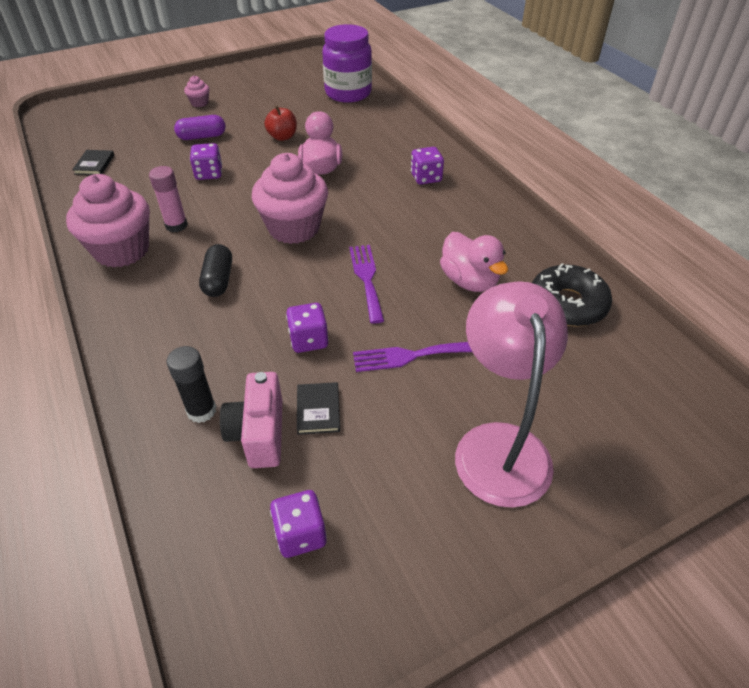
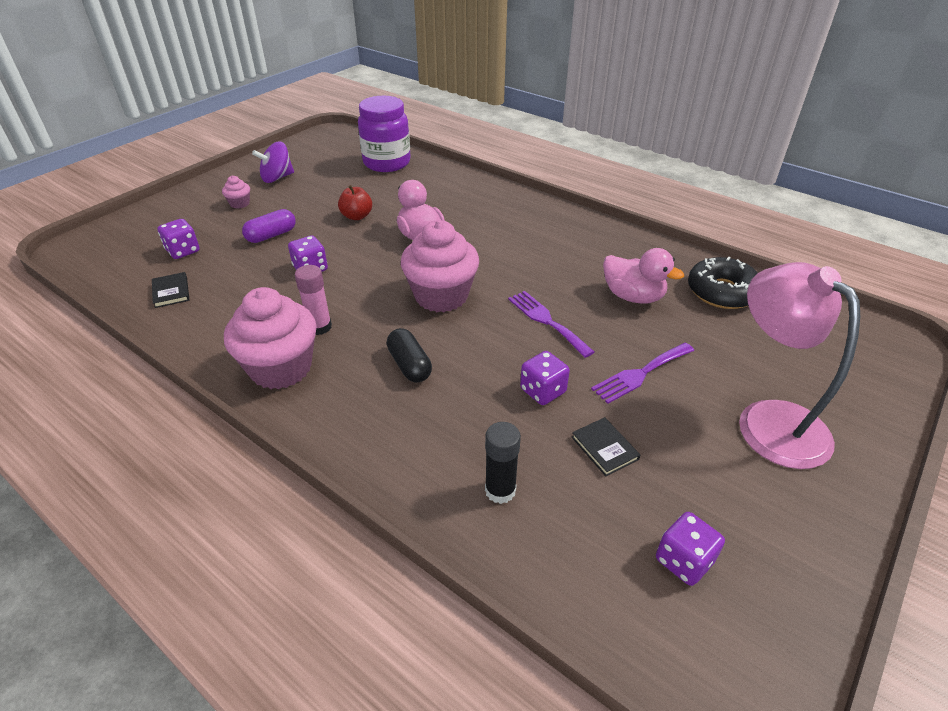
camera: 25 degrees left, 5 degrees down
pink camera [220,372,282,468] -> none
purple dice [411,147,444,184] -> purple dice moved to [157,219,200,259]
none -> purple spinning top [252,141,294,183]

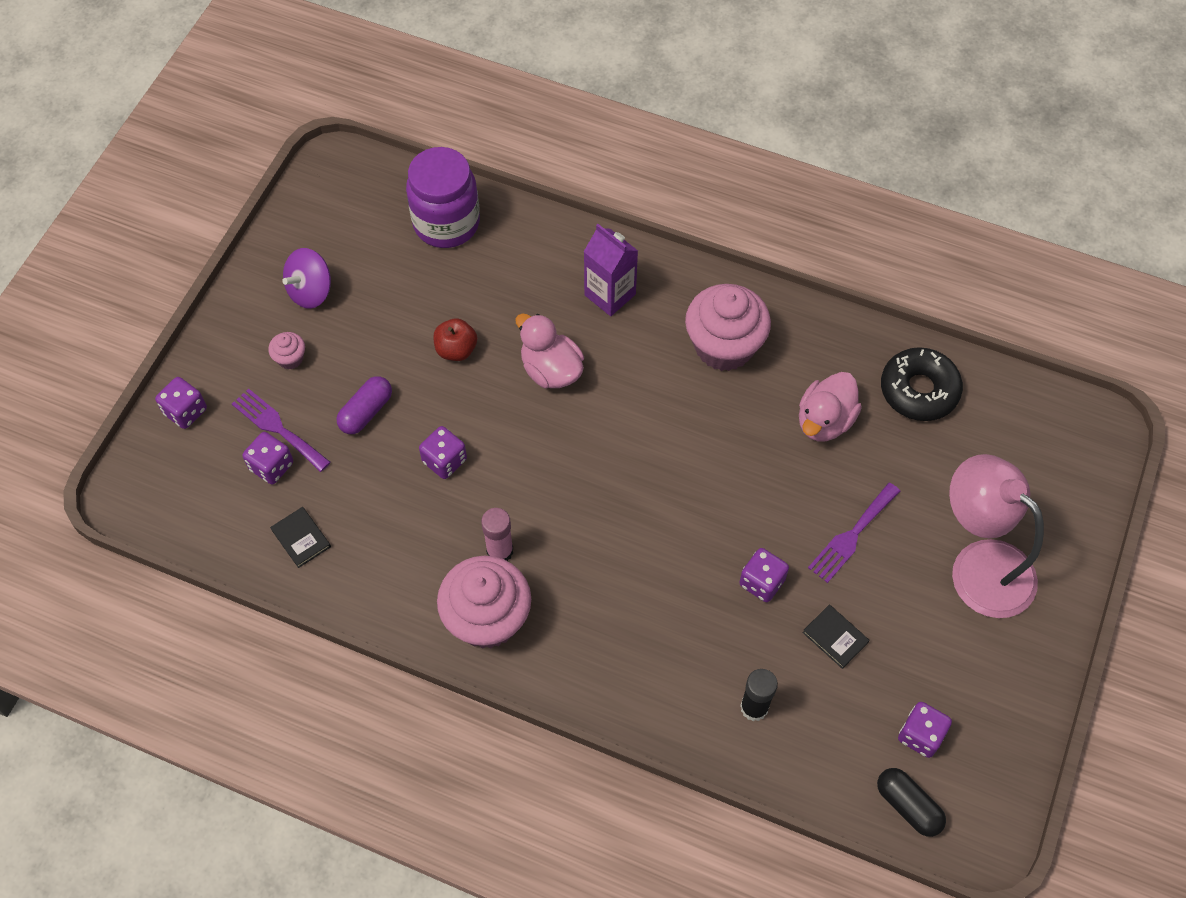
camera: 15 degrees left, 20 degrees up
black capsule [387,328,432,382] -> black capsule moved to [877,768,946,837]
pink cupcake [401,220,479,312] -> pink cupcake moved to [685,284,771,371]
purple fork [508,291,594,358] -> purple fork moved to [232,389,331,472]
pink duck [603,248,684,304] -> pink duck turned 105 degrees clockwise [799,372,862,441]
none -> purple dice [155,377,207,429]
none -> purple carton [584,224,638,316]

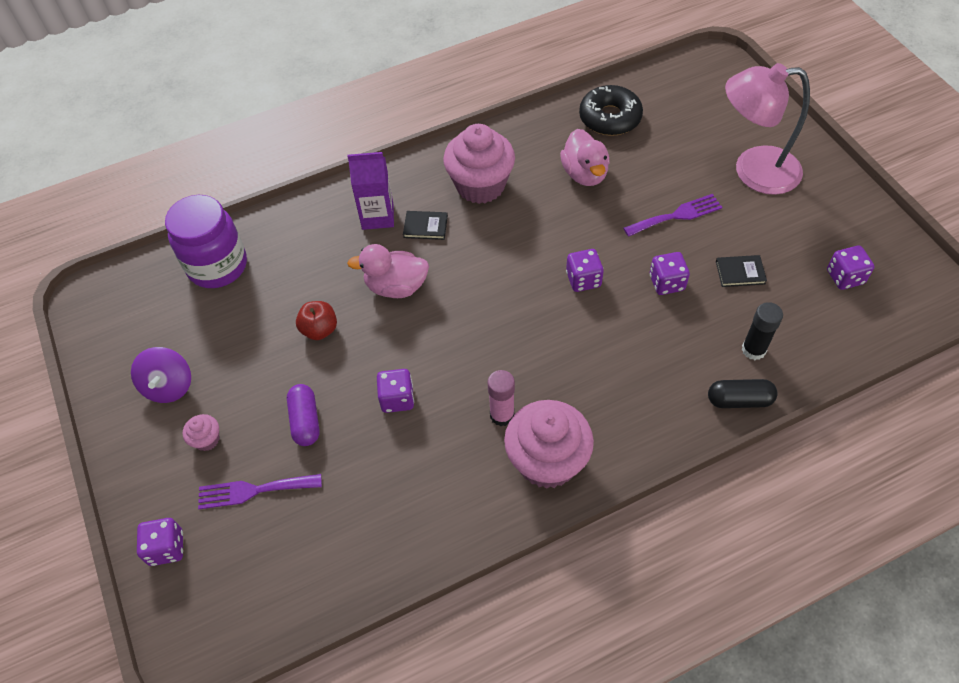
camera: 45 degrees left, 5 degrees down
purple dice [243,432,293,484] -> purple dice moved to [566,249,604,292]
black book [270,507,331,568] -> black book moved to [403,211,448,240]
purple fork [808,482,900,583] -> purple fork turned 105 degrees counterclockwise [623,194,722,237]
black capsule [877,768,946,837] -> black capsule moved to [708,379,778,408]

